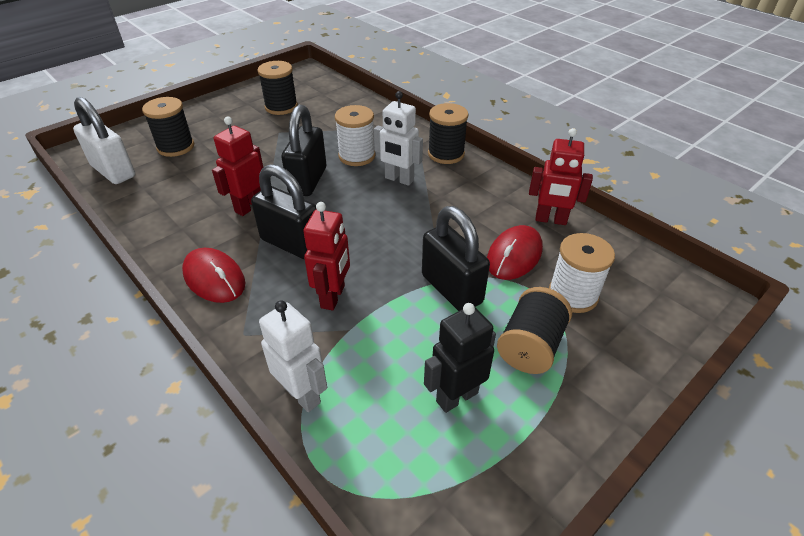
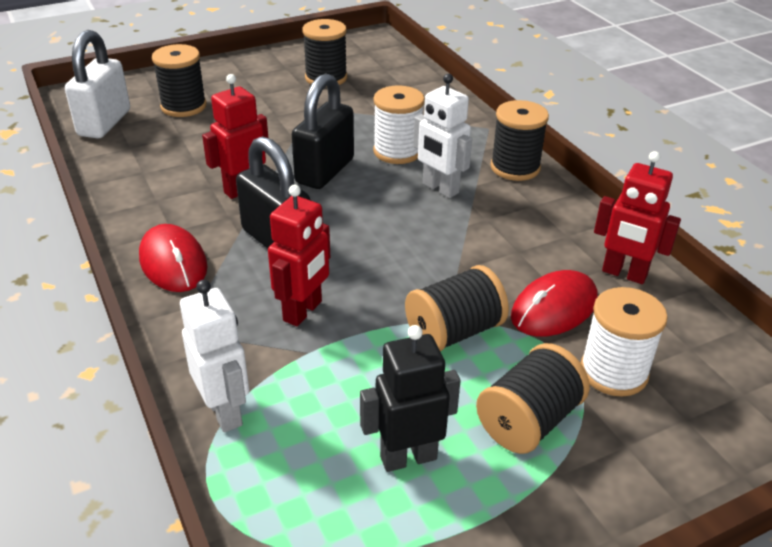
camera: 15 degrees right, 5 degrees down
white padlock [73,97,135,184] -> white padlock turned 45 degrees clockwise [65,30,130,139]
black padlock [422,206,490,311] -> black spool [405,265,509,352]

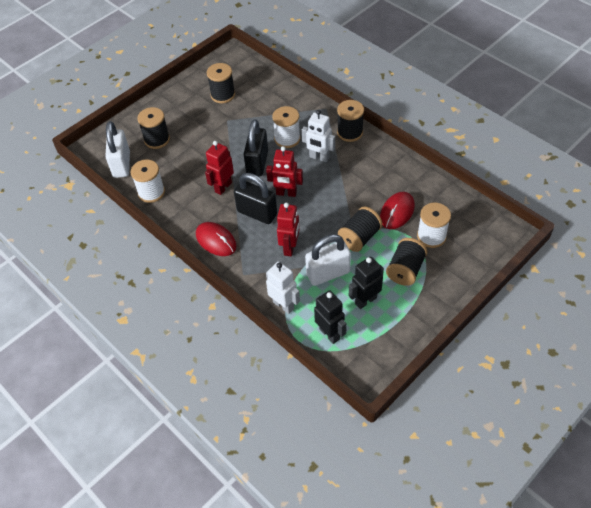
camera: 15 degrees left, 15 degrees up
red robot [594,151,681,284] -> red robot moved to [266,146,303,197]
none -> white spool [130,160,165,203]
none -> white padlock [305,234,351,286]
none -> black robot [314,290,347,344]

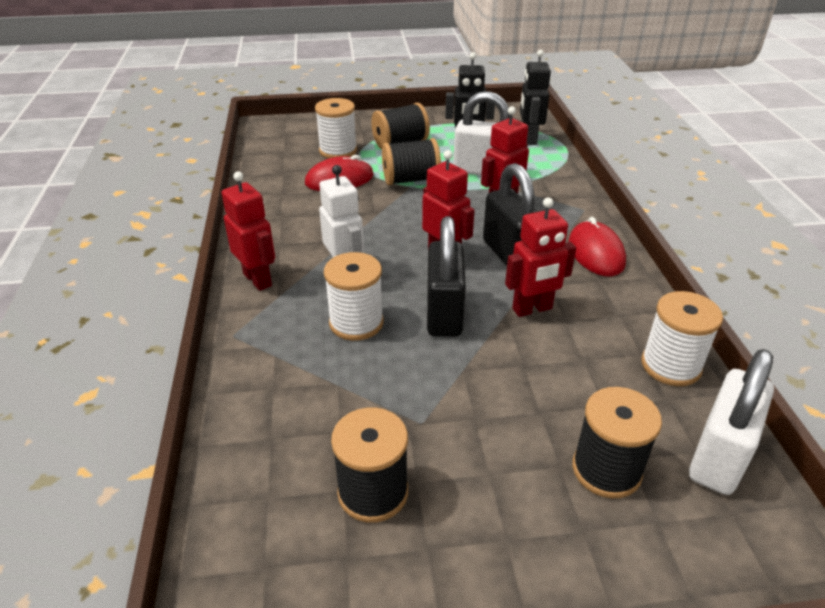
camera: 145 degrees left, 15 degrees down
black padlock [244,119,268,176] -> black padlock turned 45 degrees counterclockwise [427,216,466,337]
white robot [266,262,300,314] -> none
black spool [337,100,364,142] -> red robot [222,171,275,291]

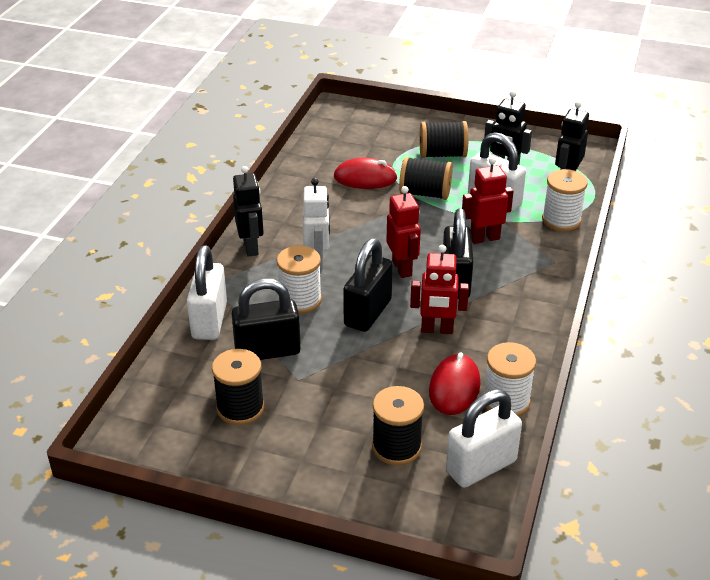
camera: 25 degrees right, 0 degrees up
red robot [222,171,275,291] -> black robot [233,166,264,257]
white spool [315,98,357,159] -> white spool moved to [542,169,588,231]
red mouse [568,217,626,277] -> red mouse moved to [429,352,481,415]
none -> white padlock [187,245,227,340]
none -> black padlock [231,279,301,360]

